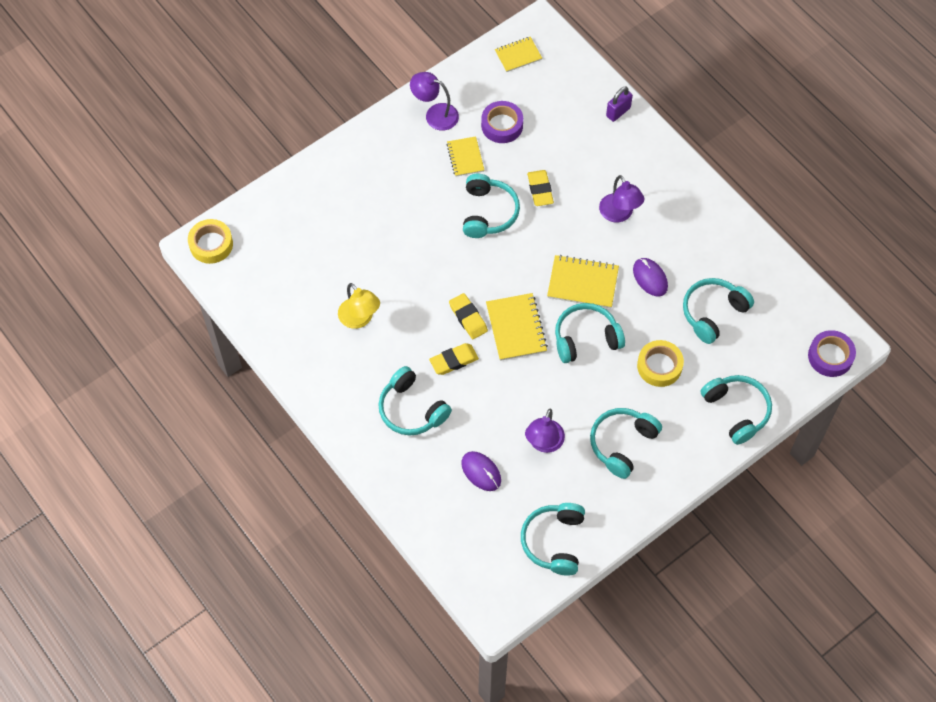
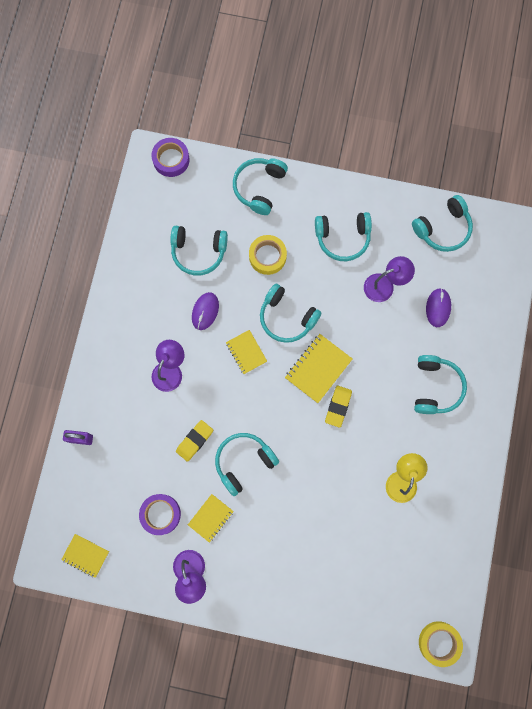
camera: 130 degrees left, 15 degrees up
yellow eraser [429,343,479,375] -> none
yellow notebook [547,255,619,308] -> yellow notebook [226,330,267,374], size x0.65

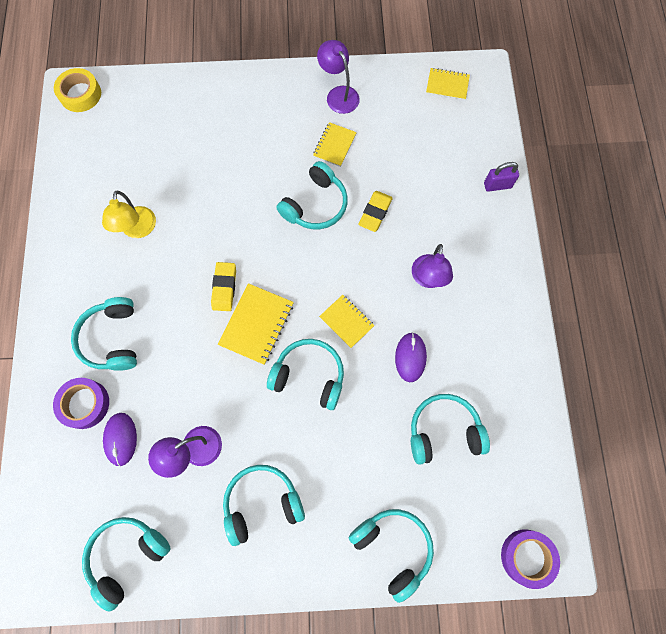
camera: 165 degrees right, 5 degrees down
purple tape [139,494,181,535] -> purple tape moved to [53,378,109,429]
turquoise headphones [233,158,288,215] -> turquoise headphones turned 45 degrees counterclockwise [348,509,434,603]
yellow tape [249,235,287,275] -> none

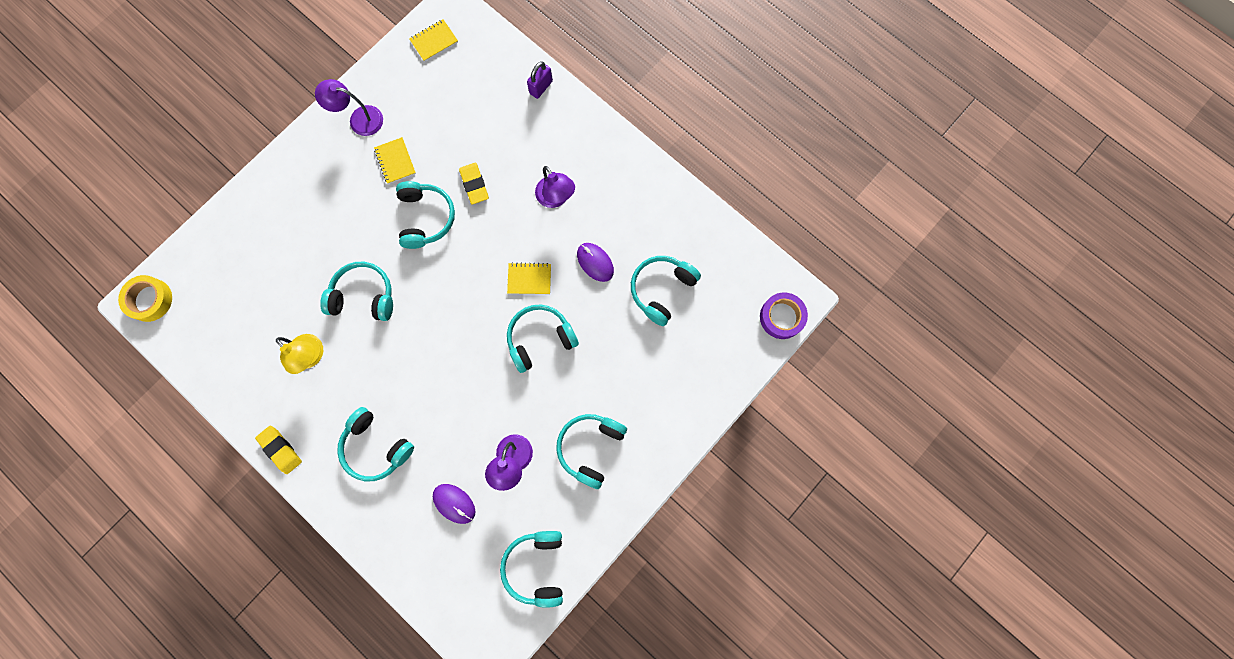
camera: 45 degrees left, 5 degrees up
purple tape [53,378,109,429] -> none
yellow eraser [211,262,236,311] -> yellow eraser moved to [255,426,302,474]
yellow notebook [218,283,294,365] -> none
turquoise headphones [348,509,434,603] -> turquoise headphones moved to [320,262,393,321]

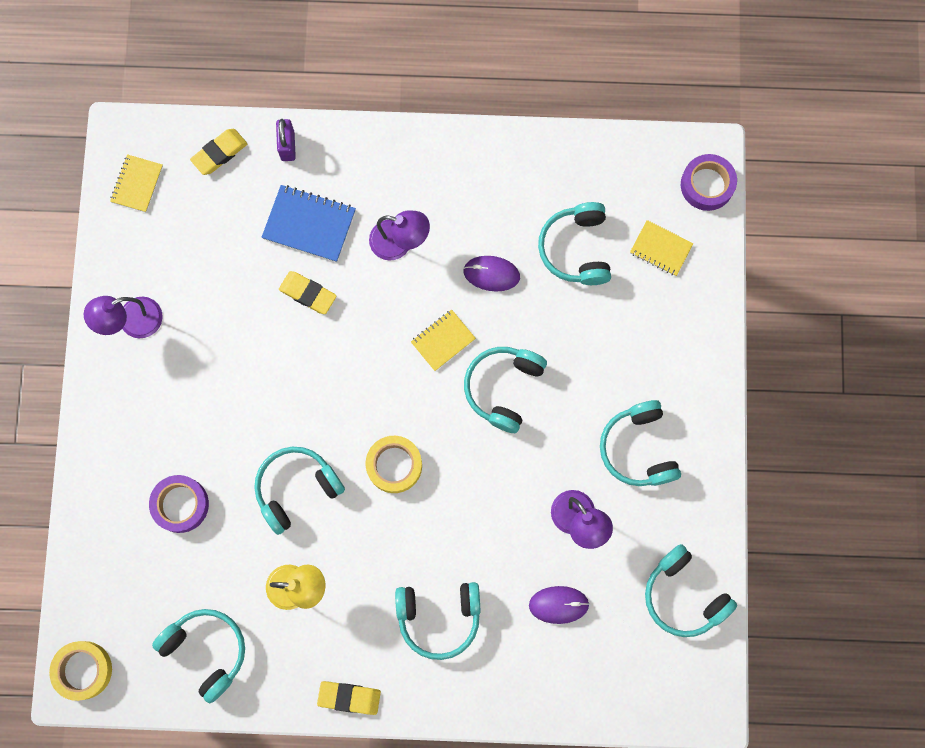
camera: 40 degrees left, 0 degrees up
yellow notebook [374,137,416,184] -> yellow notebook moved to [630,220,693,276]
turquoise headphones [396,181,455,249] -> turquoise headphones moved to [152,609,245,703]
none -> purple tape [149,475,209,533]
none -> yellow eraser [190,129,247,175]
none -> blue notebook [261,185,356,262]
none -> yellow tape [366,436,422,493]

